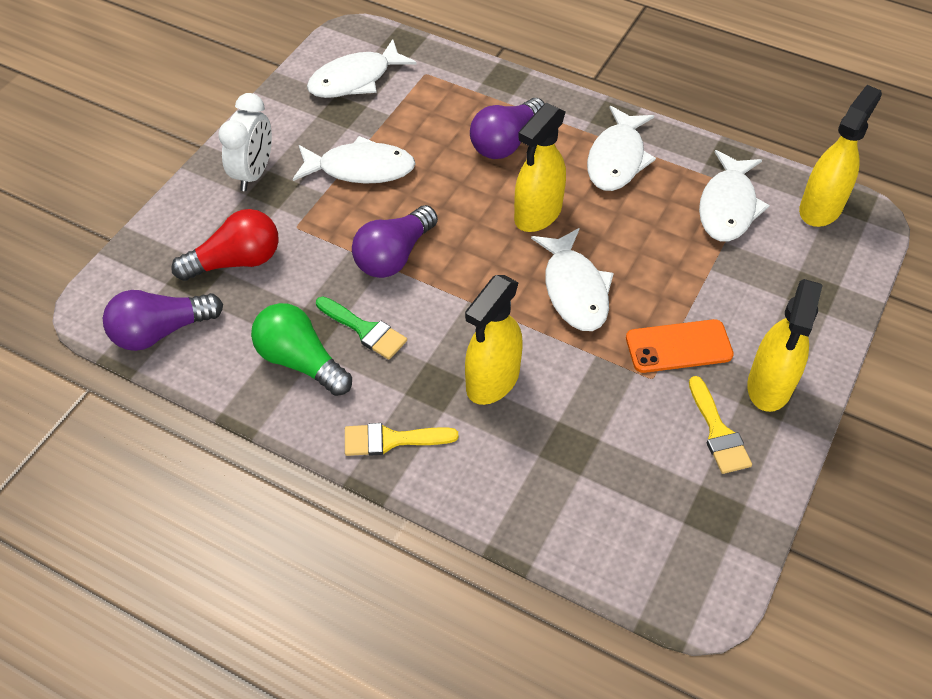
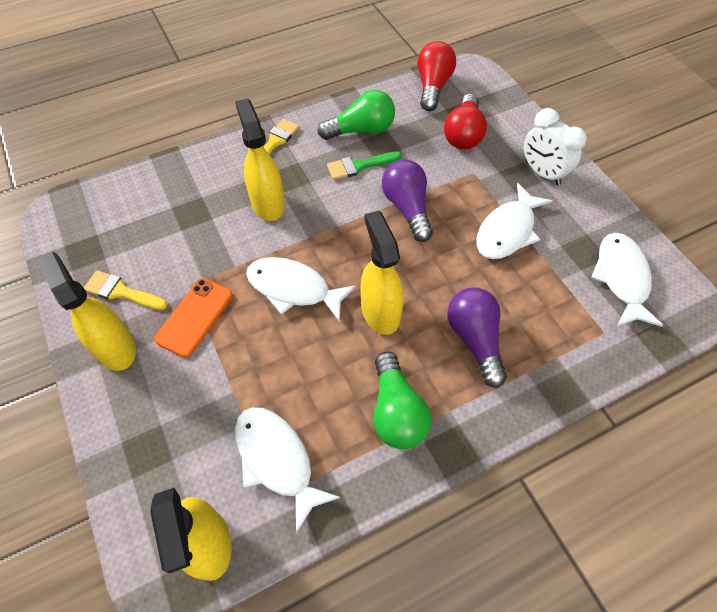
camera: 125 degrees right, 5 degrees up
purple light bulb [103,290,223,351] -> red light bulb [417,41,456,111]
white fish [587,106,656,191] -> green light bulb [373,351,431,449]

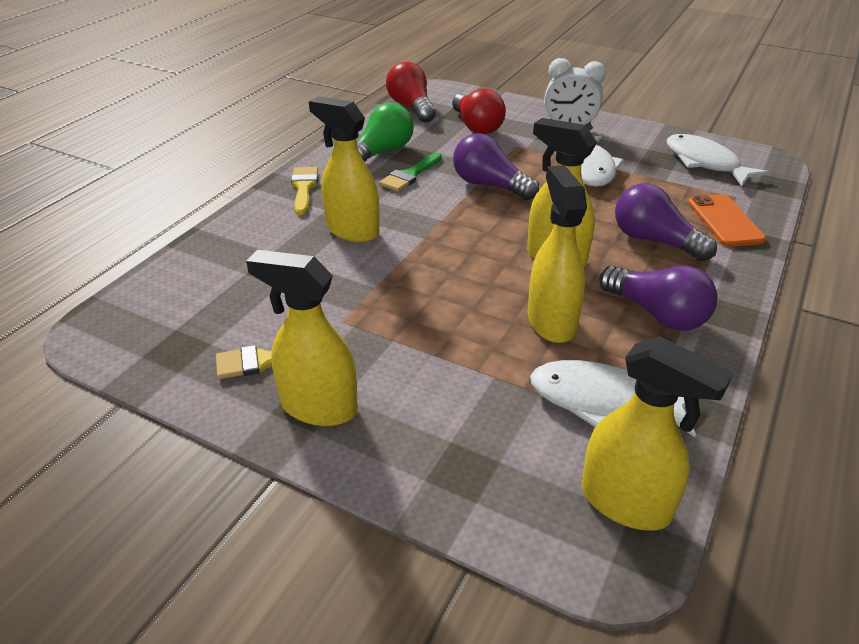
camera: 35 degrees left, 20 degrees down
orange phone [154,278,233,358] -> orange phone moved to [688,194,766,247]
white fish [246,257,357,322] -> none
green light bulb [373,351,431,449] -> purple light bulb [599,266,718,331]
none -> yellow spray bottle [528,165,587,343]

